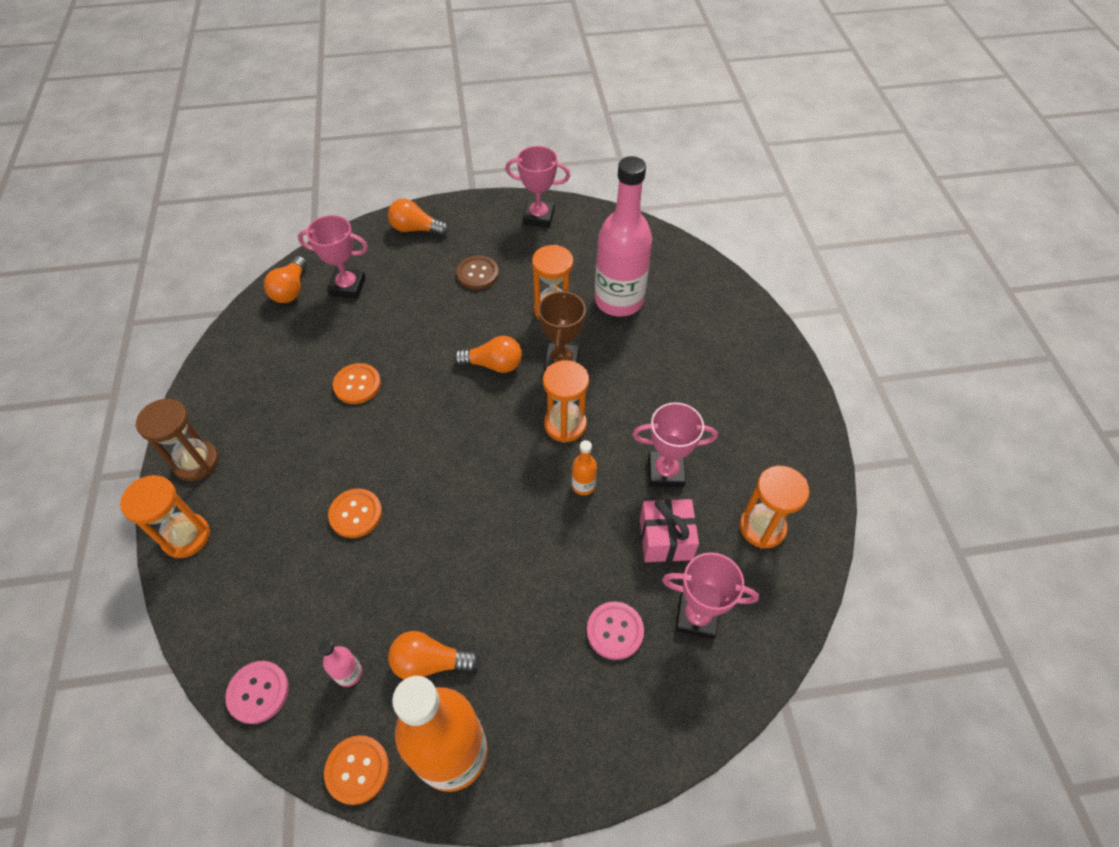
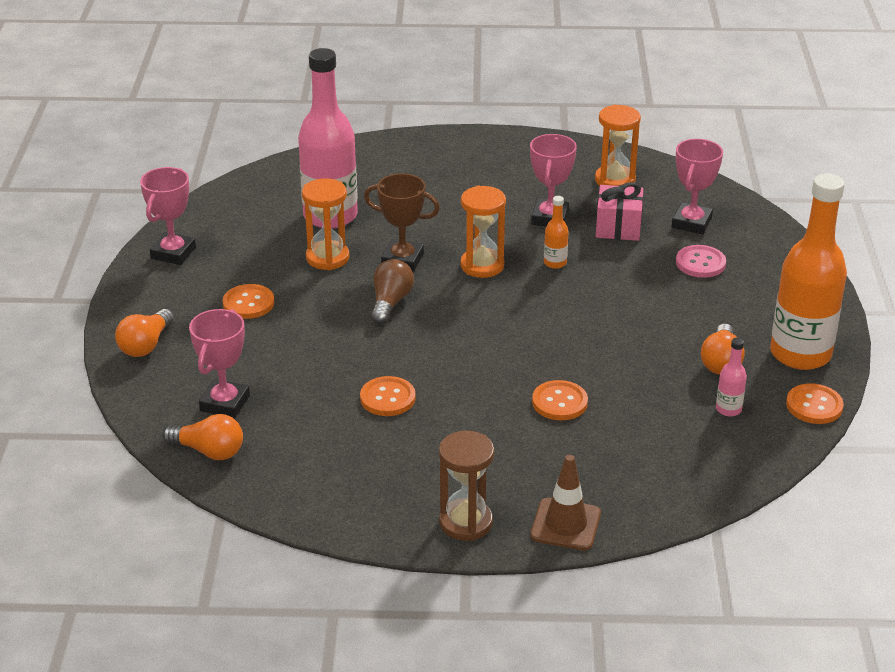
camera: 80 degrees left, 20 degrees down
orange hourglass [120,475,210,558] -> brown traffic cone [530,455,601,551]
pink button [225,661,289,724] -> none
orange light bulb [454,336,522,373] -> brown light bulb [371,259,414,324]
brown button [456,256,499,290] -> orange button [223,284,274,319]

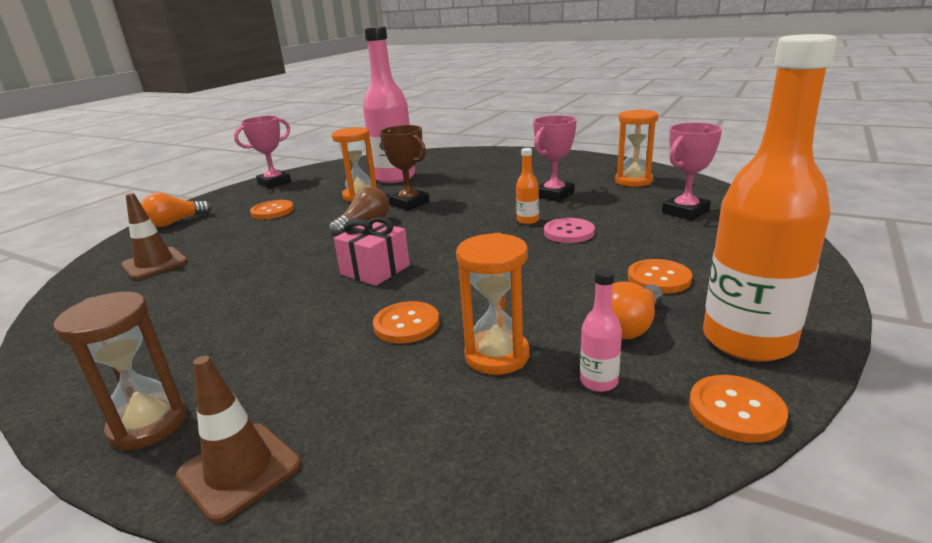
camera: 30 degrees right, 10 degrees down
orange light bulb [162,414,243,460] -> none
pink trophy [189,309,250,418] -> brown traffic cone [121,193,188,280]
orange button [360,376,416,416] -> orange button moved to [628,259,692,294]
orange hourglass [460,186,506,278] -> orange hourglass moved to [456,233,530,375]
pink gift [596,182,643,241] -> pink gift moved to [334,217,410,286]
pink button [676,245,726,278] -> pink button moved to [544,218,595,243]

